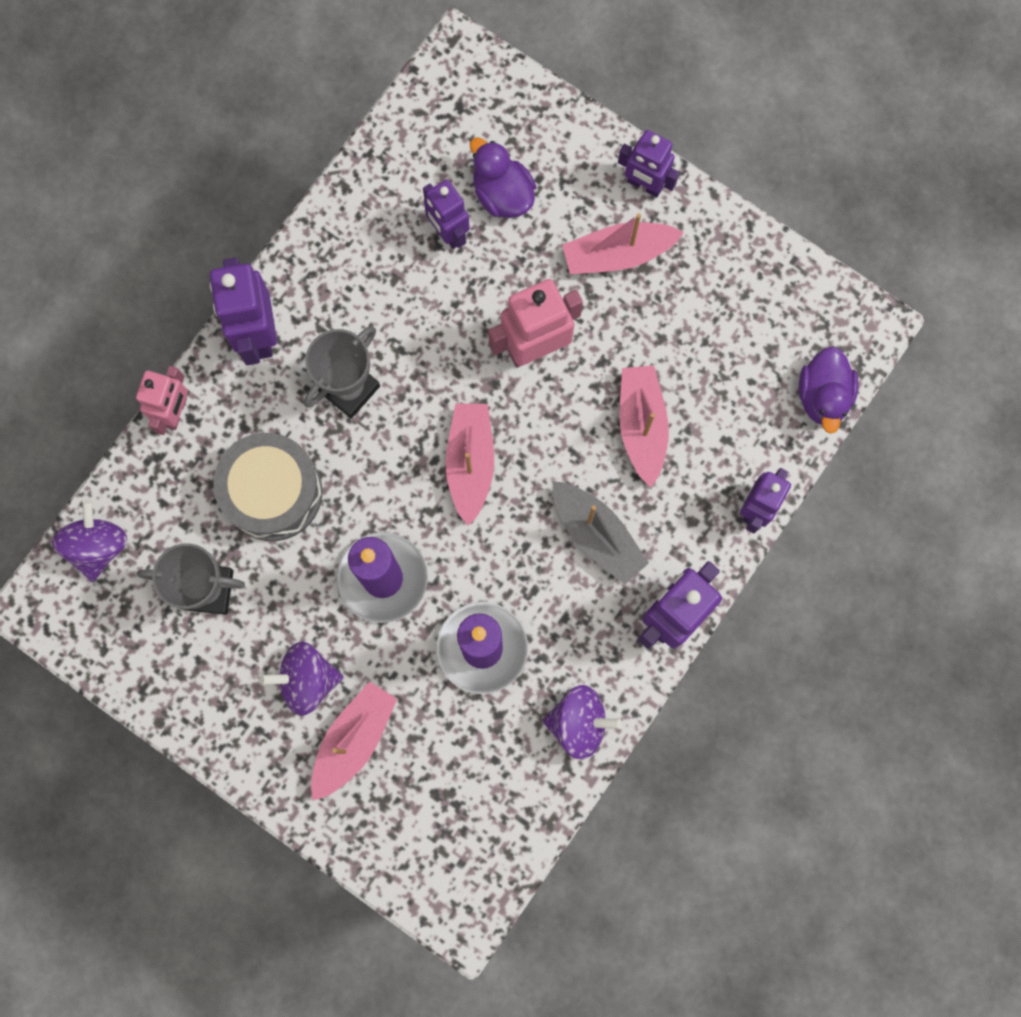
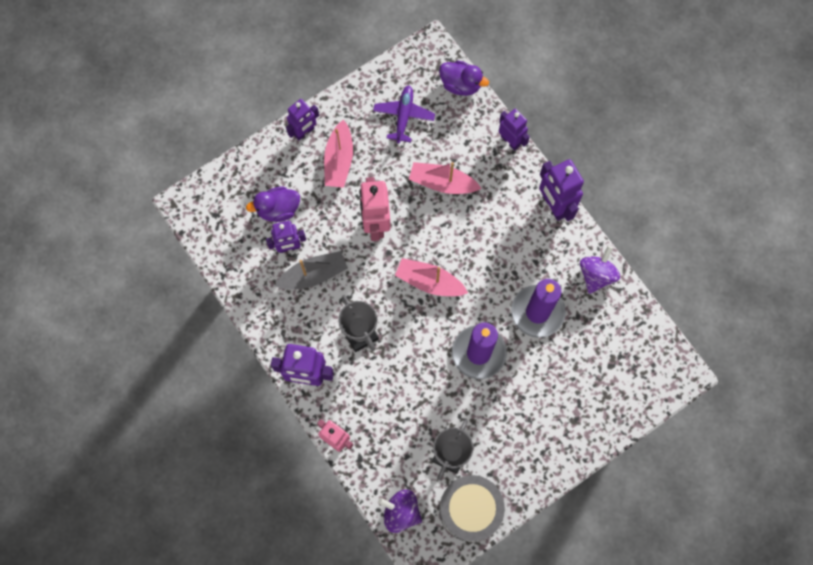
camera: 70 degrees left, 5 degrees down
grey drum [213,433,323,541] -> grey drum moved to [439,475,505,542]
purple spinning top [260,642,343,716] -> none
pink boat [311,681,397,801] -> none
grey boat [552,481,649,585] -> grey boat moved to [275,251,348,289]
none -> purple plane [373,86,435,143]

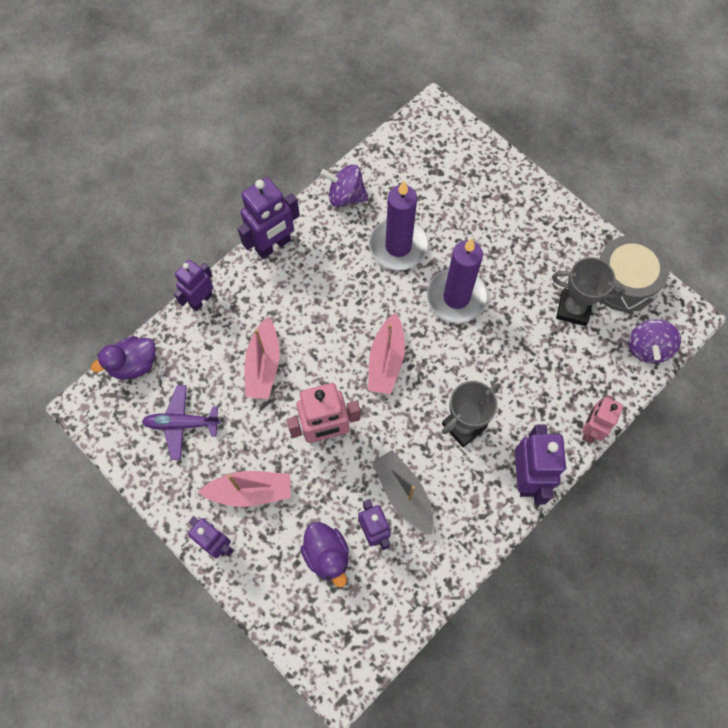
camera: 100 degrees left, 5 degrees down
purple duck [439,61,489,96] -> purple duck turned 135 degrees counterclockwise [91,336,156,380]

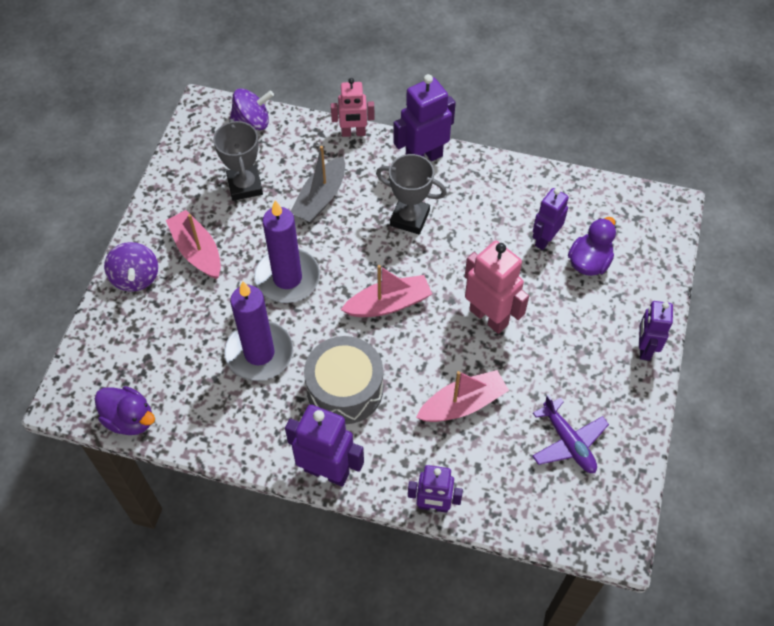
camera: 120 degrees left, 10 degrees down
purple duck [91,336,156,380] -> purple duck moved to [95,386,155,435]
pink boat [198,471,291,507] -> pink boat moved to [166,210,221,279]
purple spinning top [321,164,369,207] -> purple spinning top moved to [104,242,158,292]
grey boat [372,450,434,534] -> grey boat moved to [291,146,345,223]
grey drum [599,235,670,312] -> grey drum moved to [304,336,383,424]

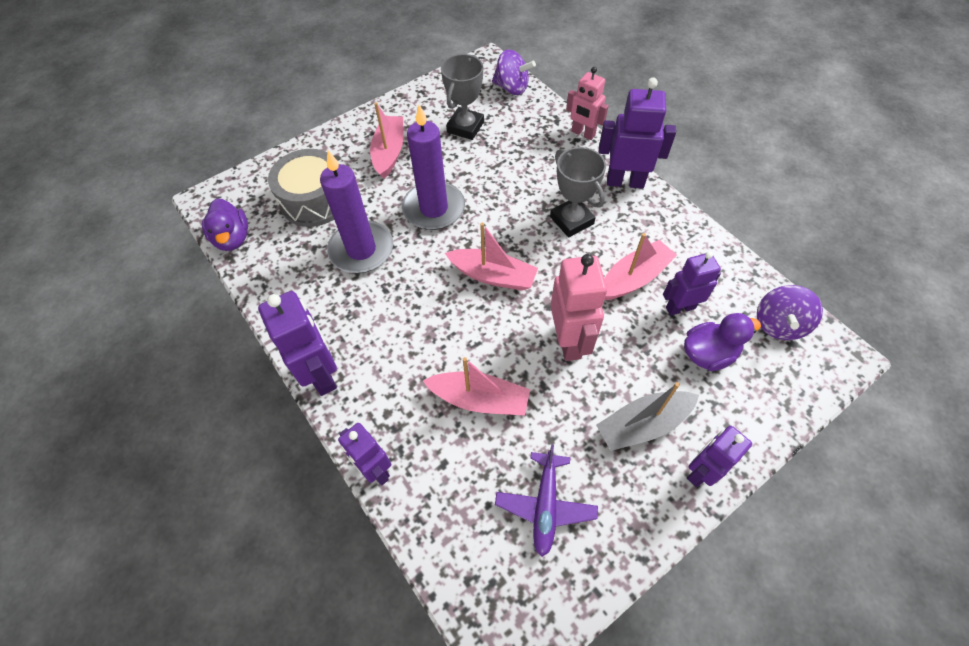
camera: 40 degrees right, 0 degrees up
purple spinning top [104,242,158,292] -> purple spinning top moved to [757,285,823,340]
grey boat [291,146,345,223] -> grey boat moved to [596,382,699,451]
grey drum [304,336,383,424] -> grey drum moved to [268,149,336,227]
none -> pink boat [604,233,677,300]

